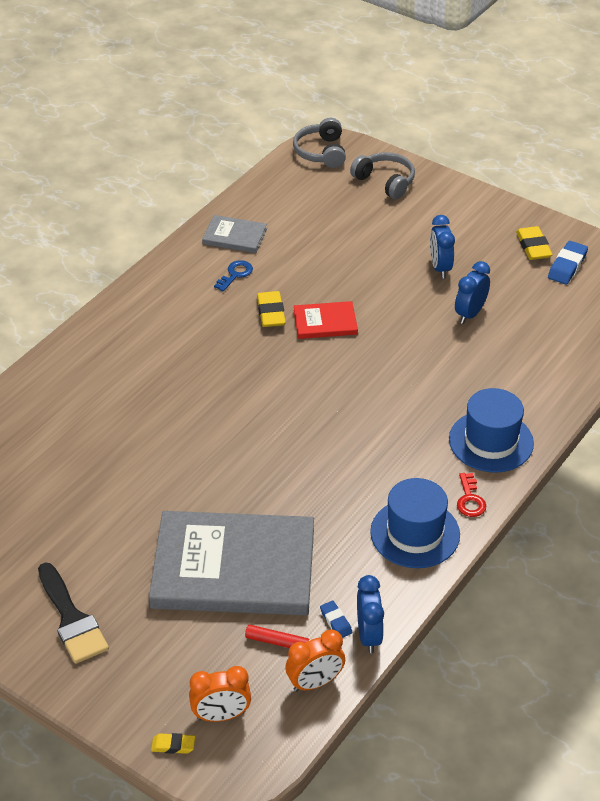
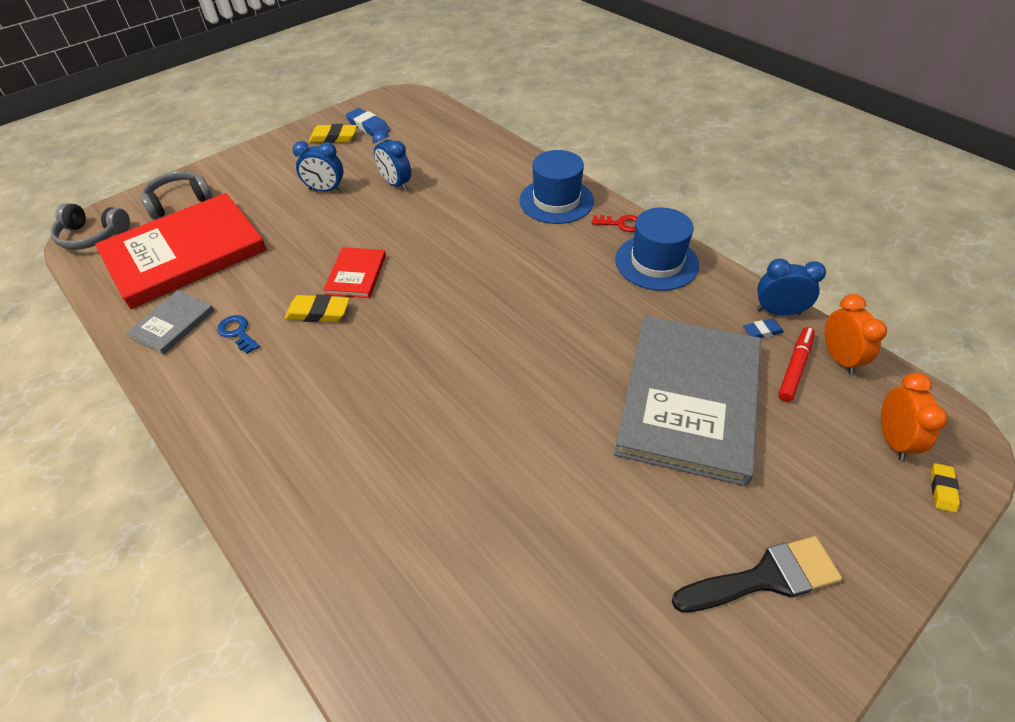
camera: 75 degrees left, 5 degrees up
none -> red book [95,193,267,309]

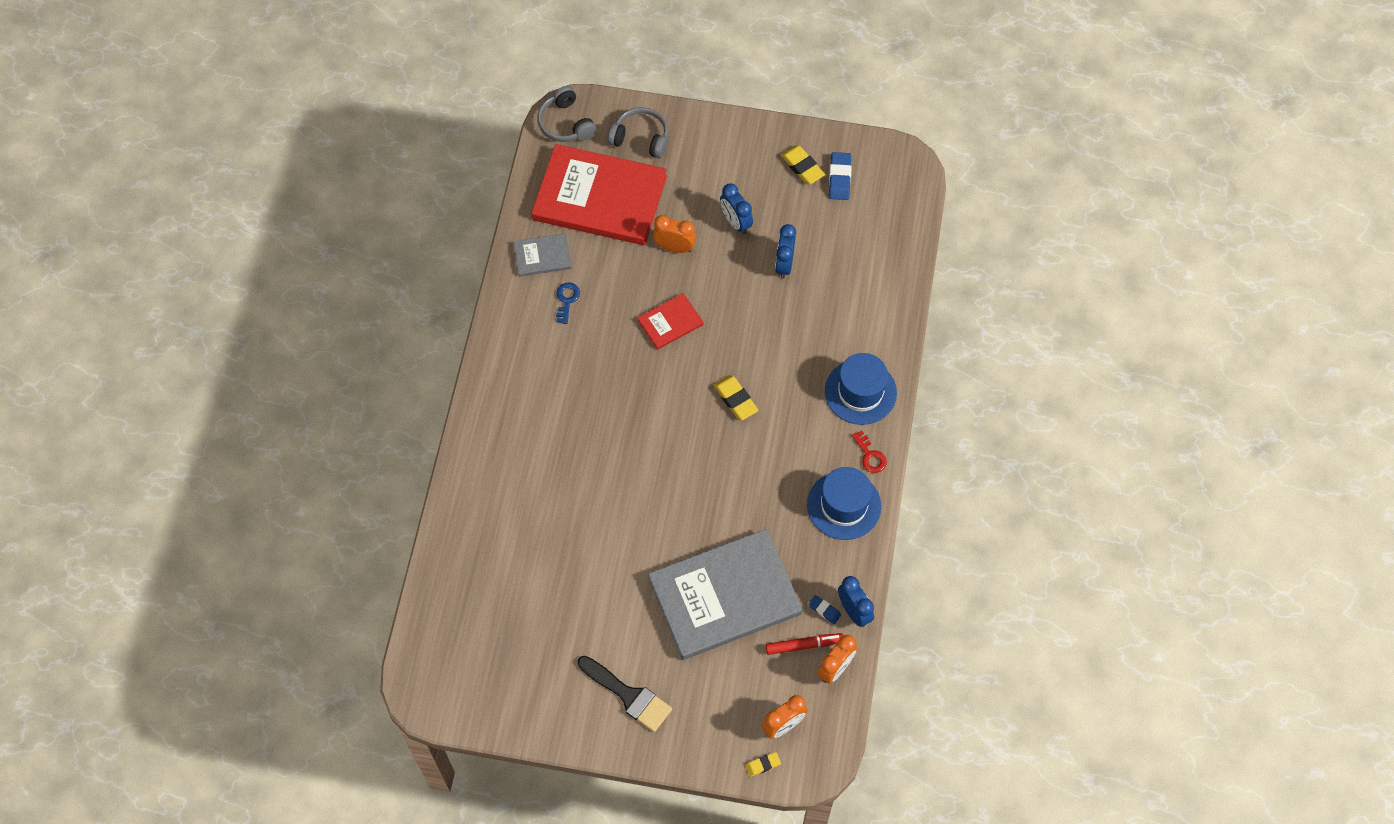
camera: 50 degrees right, 15 degrees up
yellow eraser [284,294,350,322] -> yellow eraser moved to [714,375,758,420]
none -> orange clock [653,215,696,253]

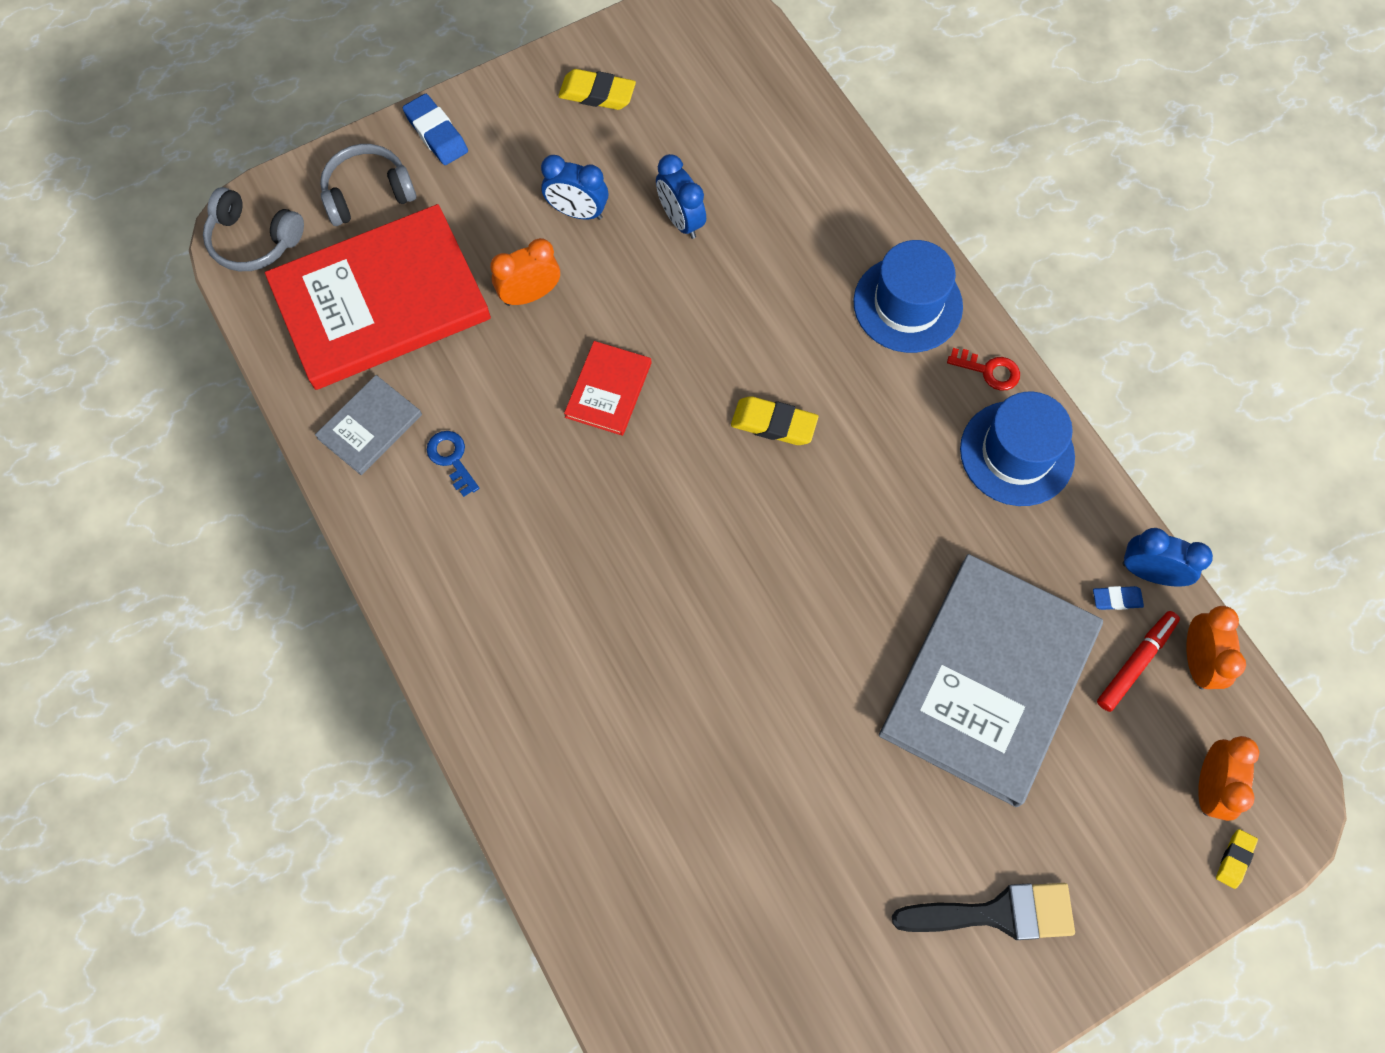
camera: 40 degrees left, 5 degrees up
blue eraser [829,152,851,200] -> blue eraser moved to [403,94,468,165]

